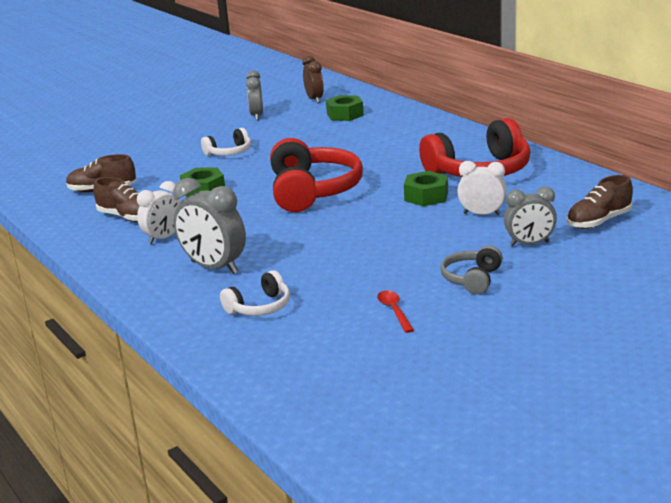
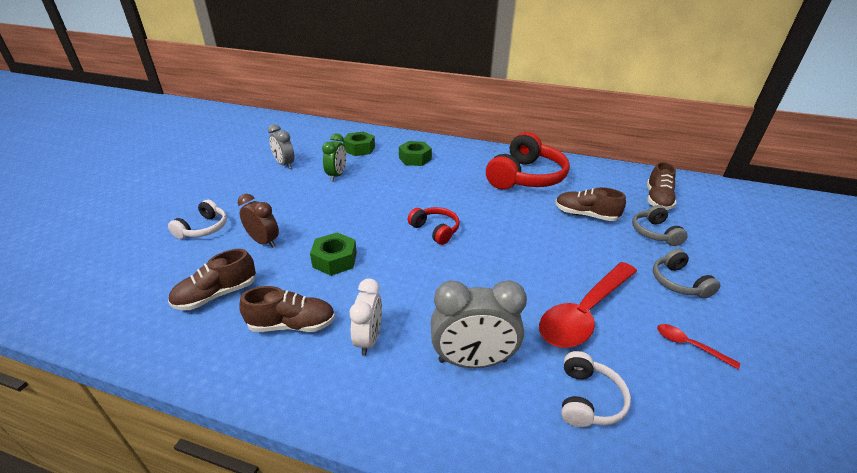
camera: 40 degrees left, 10 degrees up
white headphones [201,128,251,156] -> white headphones moved to [168,200,227,239]
red headphones [270,138,363,212] -> red headphones [408,207,460,245], size x0.50
brown clock [302,56,324,103] -> brown clock moved to [238,194,279,248]
green nut [404,171,448,206] -> green nut moved to [399,141,432,166]
white clock [457,161,507,216] -> brown shoe [555,187,626,221]
grey clock [504,186,557,246] -> grey headphones [632,205,688,246]
none -> green clock [322,133,346,181]
none -> red spoon [539,262,637,348]

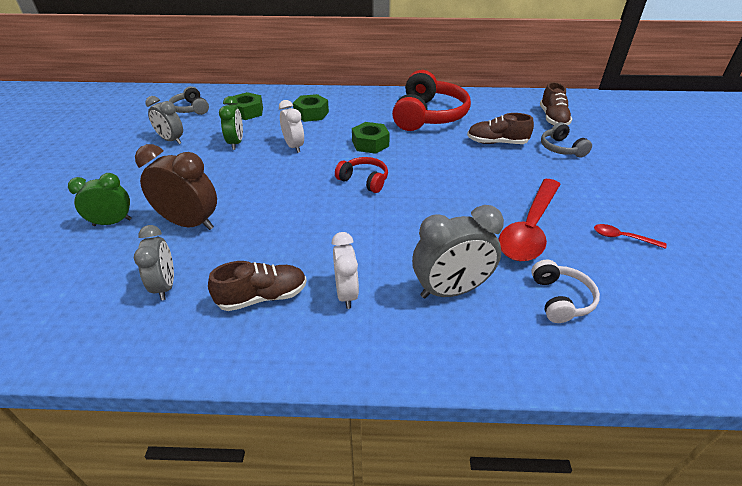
camera: 15 degrees left, 5 degrees up
white headphones [168,200,227,239] -> green clock [68,173,132,226]
brown shoe [168,249,256,310] -> grey clock [134,225,174,300]
brown clock [238,194,279,248] -> brown clock [135,144,217,230], size x1.52
green nut [310,232,357,276] -> green nut moved to [352,122,390,154]
grey headphones [653,249,720,299] -> grey headphones moved to [169,86,209,115]
none -> white clock [279,100,304,153]

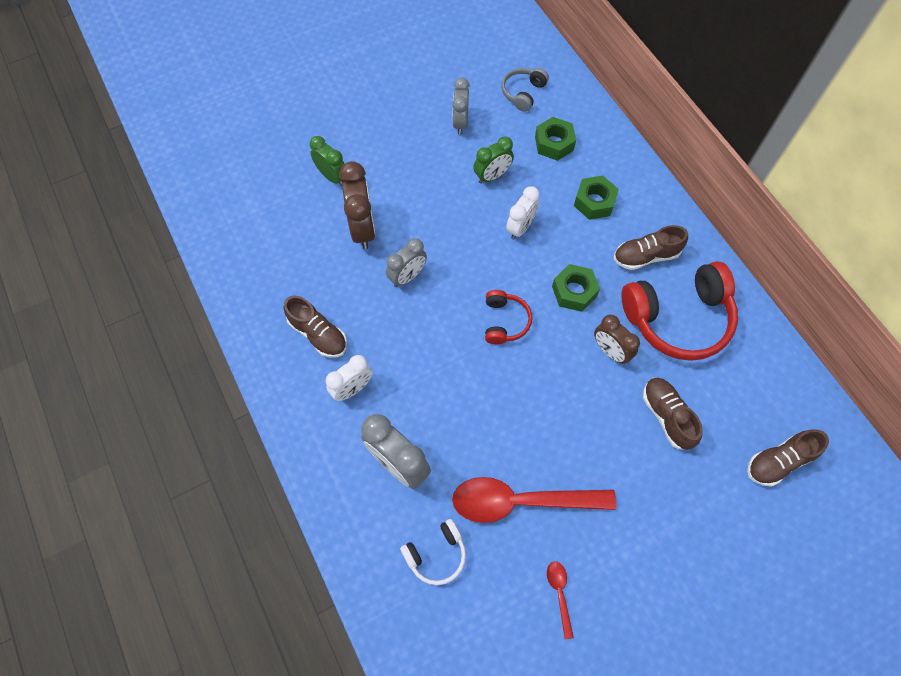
camera: 60 degrees right, 25 degrees up
grey clock [134,225,174,300] -> grey clock moved to [386,238,427,287]
grey headphones [541,122,592,158] -> none
none -> brown clock [594,314,640,364]
none -> brown shoe [614,225,688,270]

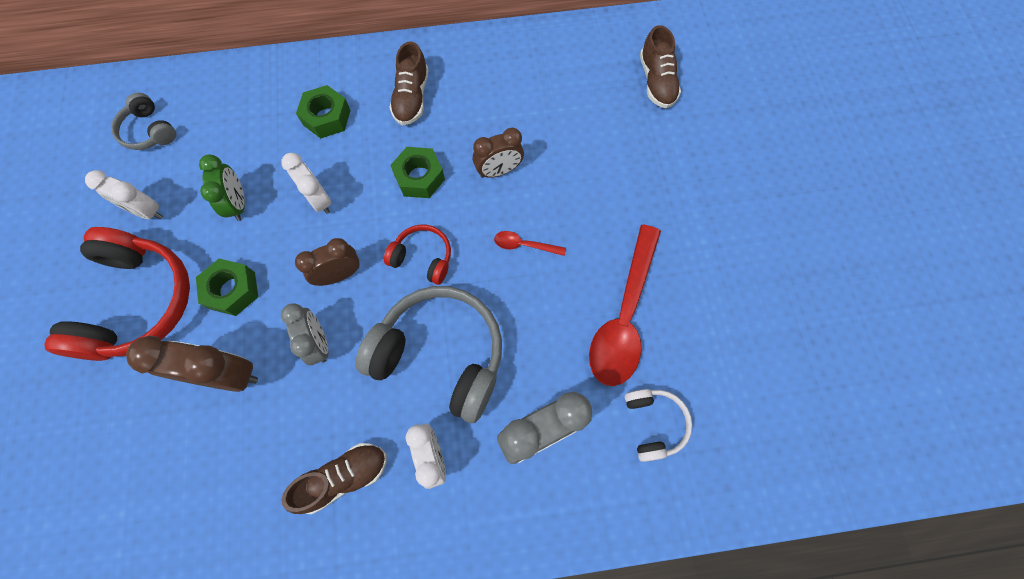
camera: 70 degrees left, 5 degrees up
green clock [310,136,345,186] -> none
grey clock [452,78,470,134] -> white clock [85,170,163,219]
green nut [535,117,576,161] -> green nut moved to [196,258,258,316]
red spoon [547,561,574,639] -> red spoon moved to [494,231,566,256]
red headphones [621,261,738,361] -> red headphones moved to [44,227,190,361]
brown shoe [643,378,703,450] -> none
none -> brown clock [295,238,360,286]
none -> grey headphones [355,286,502,423]

